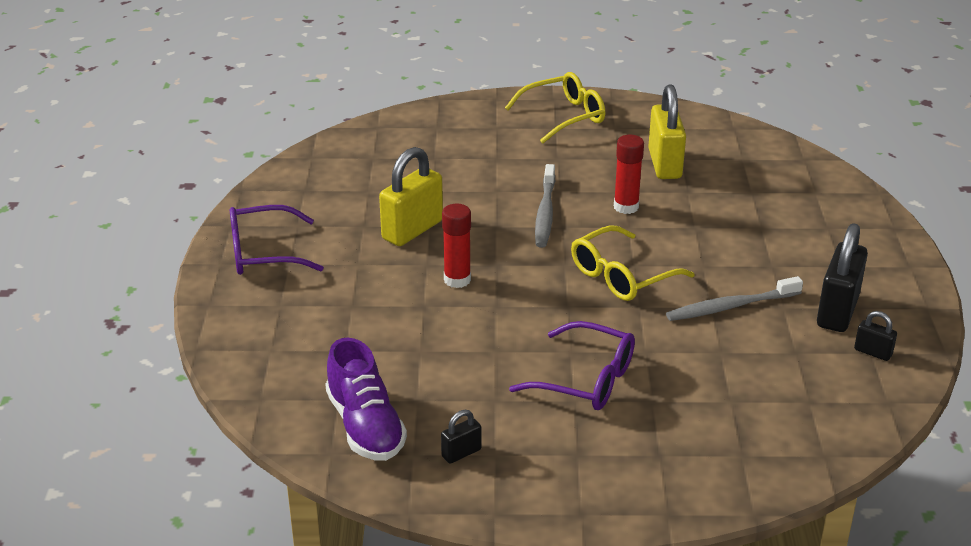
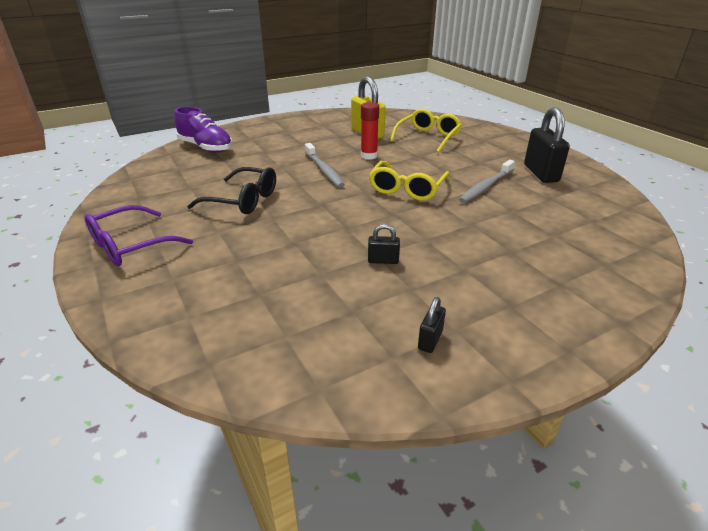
camera: 30 degrees left, 0 degrees up
purple shoe [325,338,407,461] -> purple shoe moved to [174,107,233,152]
yellow padlock [379,147,443,246] -> black glasses [187,167,276,214]
red glue stick [442,204,471,288] -> none
yellow glasses [505,72,605,143] -> yellow glasses moved to [390,109,461,153]
purple glasses [509,321,635,410] -> none
black padlock [854,311,897,361] -> black padlock moved to [368,224,400,264]

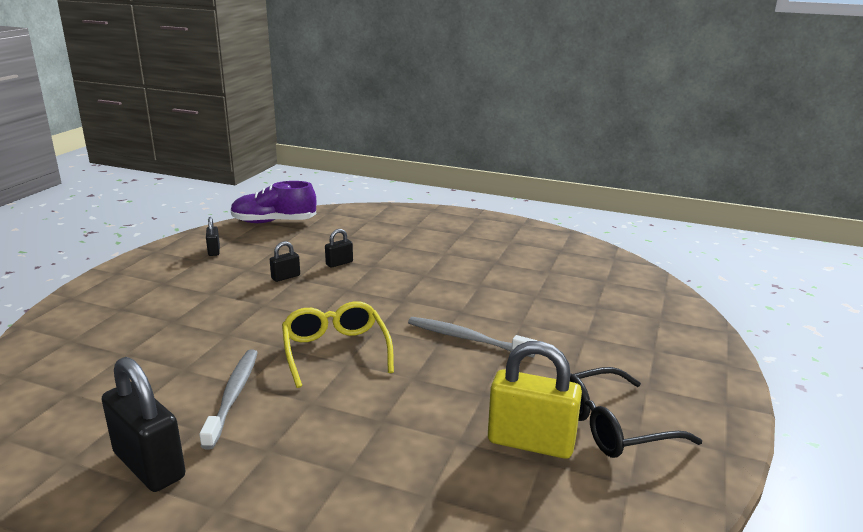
camera: 140 degrees right, 10 degrees down
purple glasses [85,205,193,266] -> none
purple shoe [174,107,233,152] -> purple shoe moved to [231,181,316,223]
black glasses [187,167,276,214] -> black glasses moved to [570,367,702,458]
red glue stick [361,102,379,160] -> none
yellow glasses [390,109,461,153] -> none
none -> black padlock [325,229,353,268]

